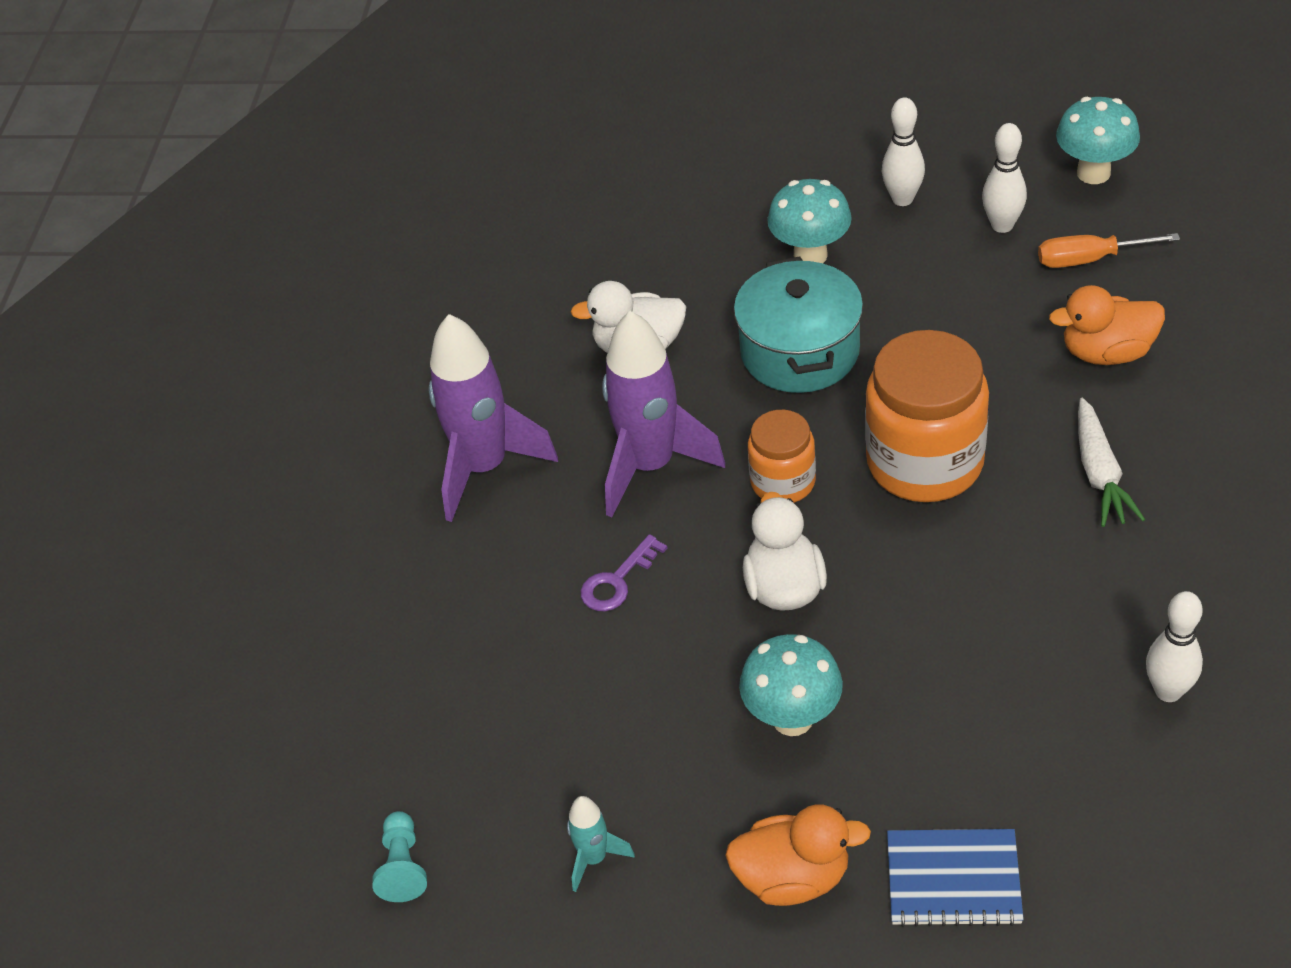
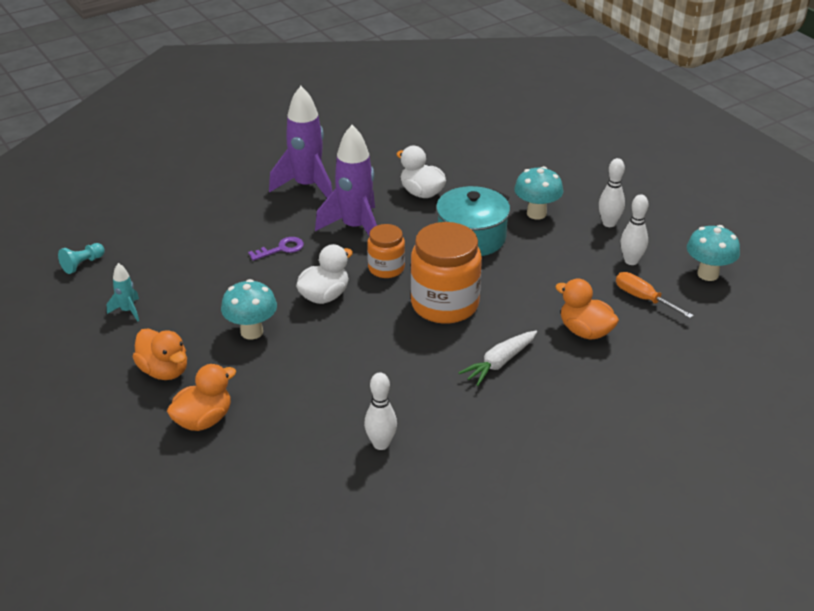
camera: 45 degrees right, 10 degrees down
purple key [581,534,668,611] -> purple key turned 150 degrees clockwise [248,237,304,261]
blue notebook [887,829,1024,927] -> orange duck [167,364,236,431]

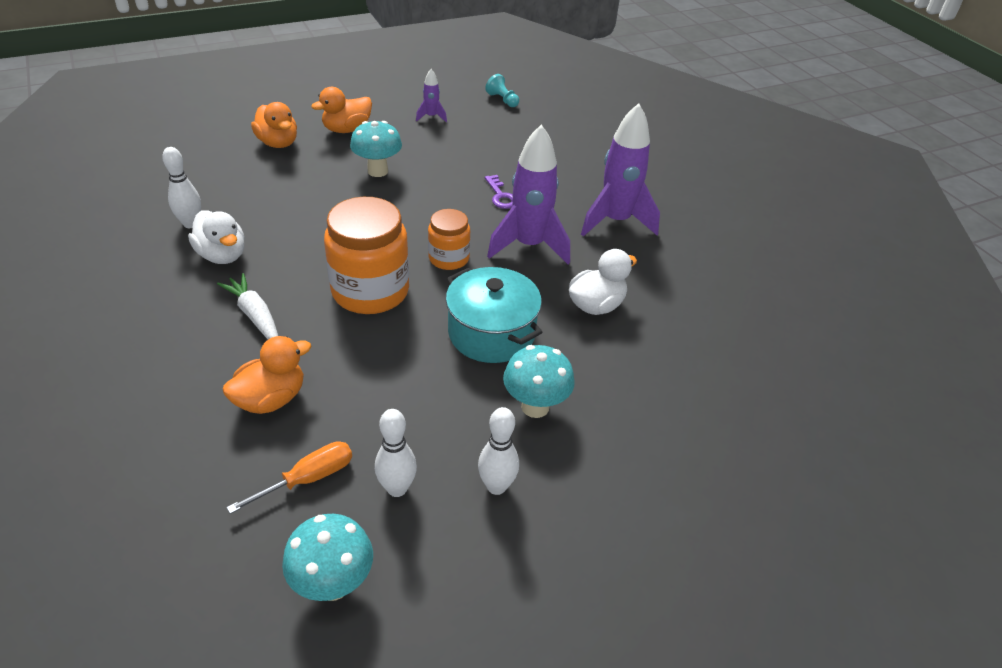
camera: 95 degrees right, 5 degrees up
turquoise rocket [107,263,139,321] -> purple rocket [416,69,447,122]
white duck [296,244,353,304] -> white duck moved to [188,210,245,264]

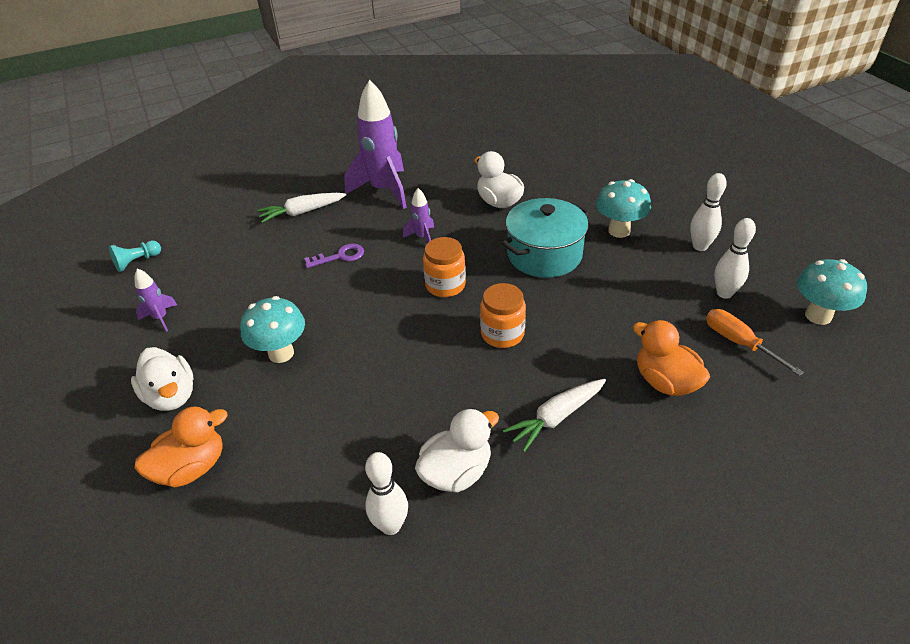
camera: 85 degrees left, 0 degrees up
orange duck [311,87,372,133] -> white duck [131,347,194,411]
orange jar [324,197,409,314] -> orange jar [480,283,526,348], size x0.56
purple rocket [487,124,570,264] -> purple rocket [403,188,434,243], size x0.46
none -> white carrot [257,193,346,223]

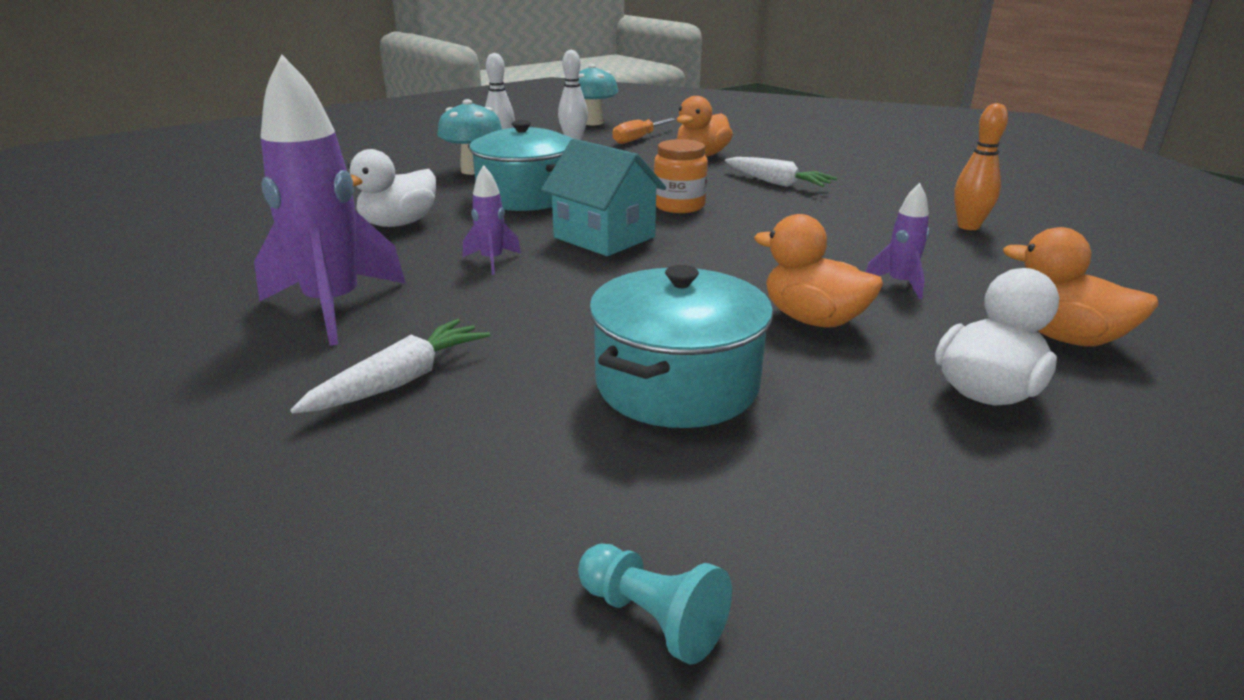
camera: 105 degrees left, 15 degrees down
purple rocket [134,269,177,332] -> purple rocket moved to [866,183,929,300]
turquoise mushroom [240,296,305,363] -> orange duck [754,214,883,328]
white carrot [257,193,346,223] -> white carrot turned 105 degrees counterclockwise [290,319,490,414]
purple key [304,243,364,268] -> none
white bowling pin [365,452,408,535] -> orange bowling pin [954,103,1008,230]
white duck [415,408,499,493] -> none
orange jar [423,237,466,297] -> turquoise house [541,139,666,256]
none -> turquoise pot [589,265,773,428]

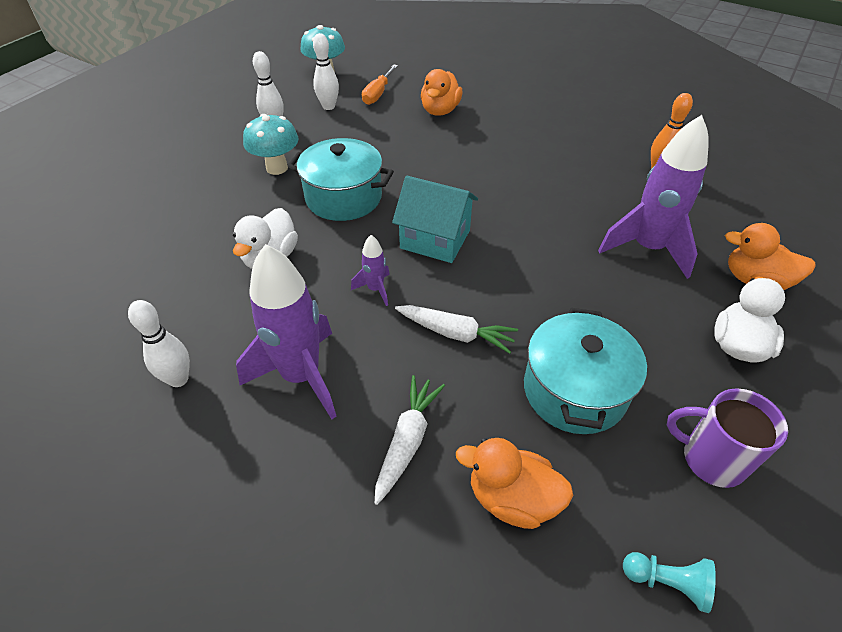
camera: 20 degrees left, 20 degrees up
orange jar [654,139,708,213] -> none
white carrot [725,157,837,187] -> white carrot moved to [395,305,518,354]
orange duck [754,214,883,328] -> orange duck moved to [456,438,573,529]
purple rocket [866,183,929,300] -> purple rocket [598,115,709,279], size x2.16
none -> white bowling pin [128,300,190,387]
none -> purple mug [667,388,788,488]

